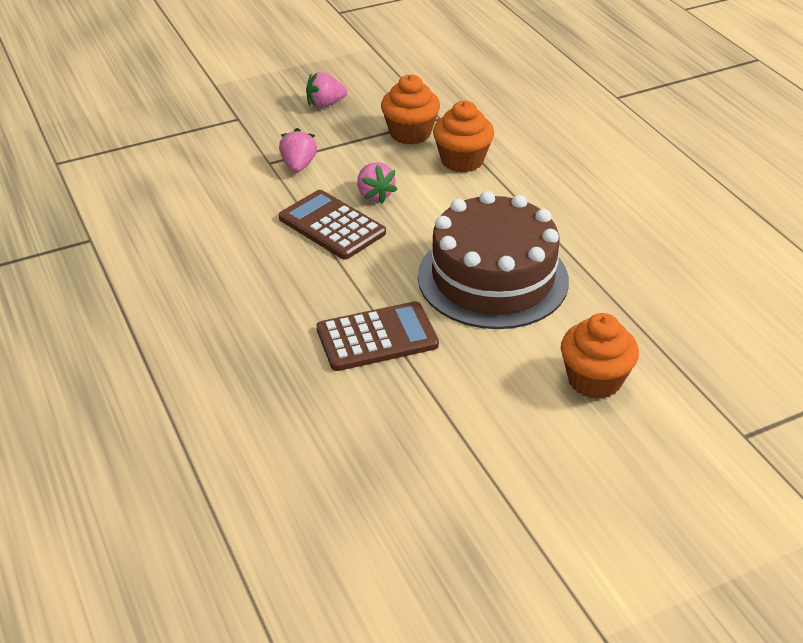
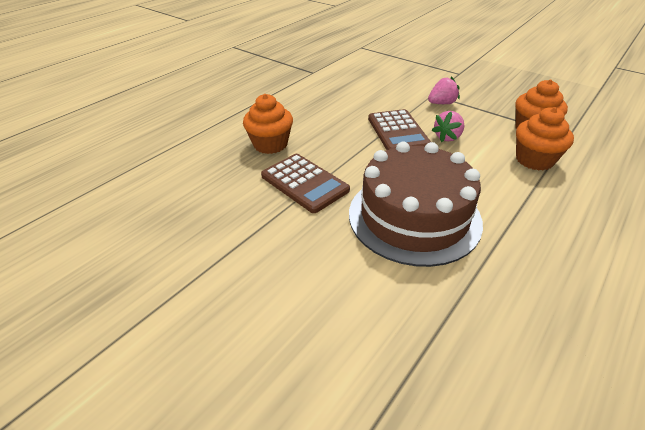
camera: 65 degrees right, 0 degrees up
brown calculator [279,190,386,259] -> brown calculator turned 150 degrees clockwise [368,109,431,150]
pink strawberry [306,72,347,108] -> none
orange cupcake [561,313,639,399] -> orange cupcake moved to [243,94,293,154]

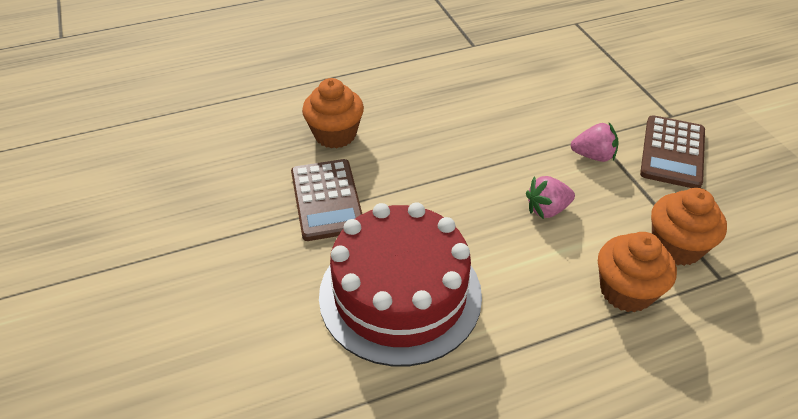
camera: 30 degrees right, 5 degrees up
brown cake [349,142,483,267] -> red cake [319,202,482,366]
brown calculator [368,109,431,150] -> brown calculator moved to [640,115,705,188]

